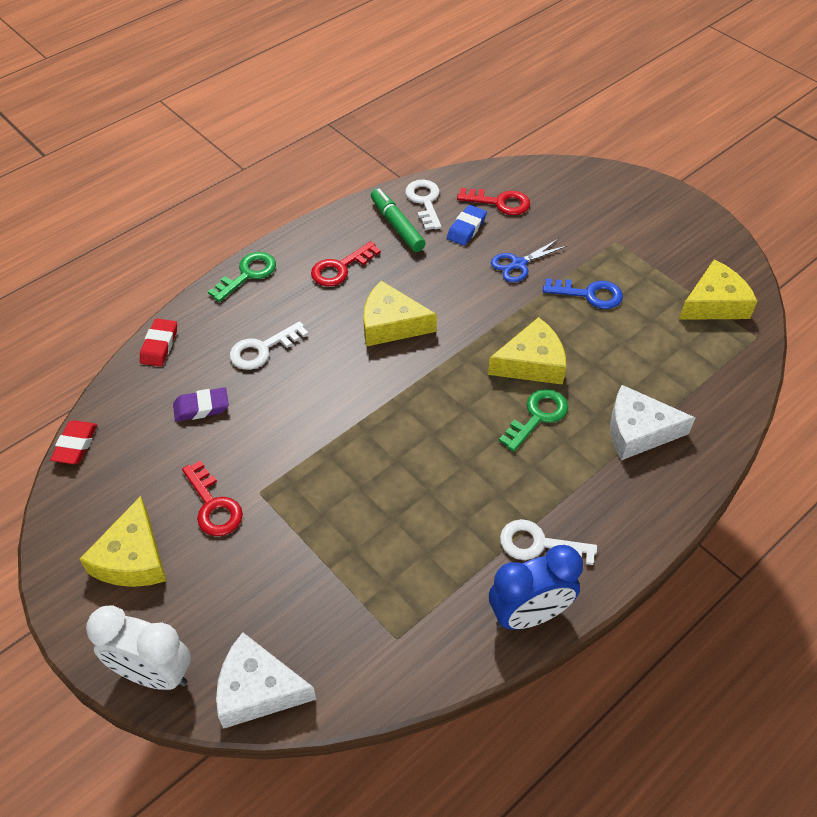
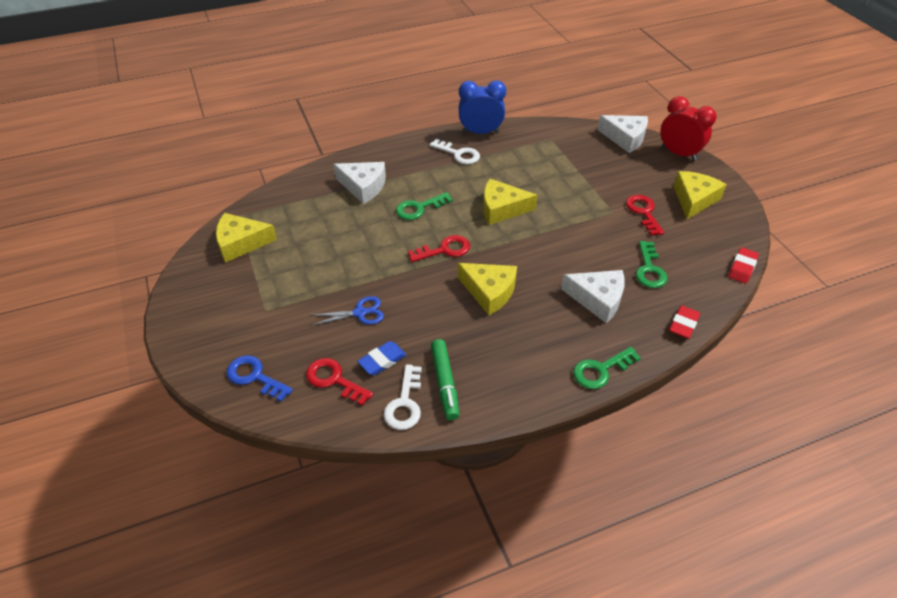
camera: 160 degrees left, 5 degrees down
white clock [86,605,191,690] -> red clock [660,96,717,161]
purple eraser [173,387,229,422] -> green key [636,241,668,288]
white key [230,321,308,370] -> white cheese [561,270,625,323]
red key [311,241,381,286] -> red key moved to [408,235,470,262]
yellow cheese [488,317,566,385] -> yellow cheese moved to [483,179,537,225]
blue key [543,278,623,309] -> blue key moved to [227,355,293,402]

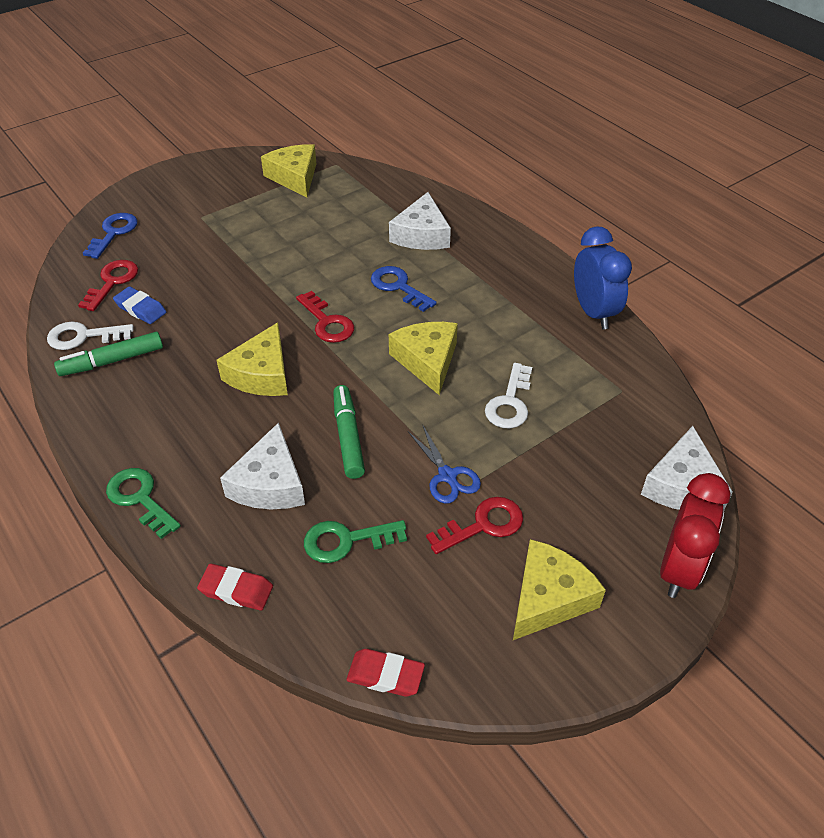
camera: 75 degrees right, 0 degrees up
blue scissors [309,296,384,326] -> blue scissors moved to [408,426,481,504]
green key [396,192,453,220] -> blue key [371,266,437,312]
white key [429,139,480,165] -> white key moved to [485,363,532,428]
yellow cheese [673,171,727,219] -> yellow cheese turned 60 degrees counterclockwise [513,539,606,640]
none -> green marker [333,385,365,479]

